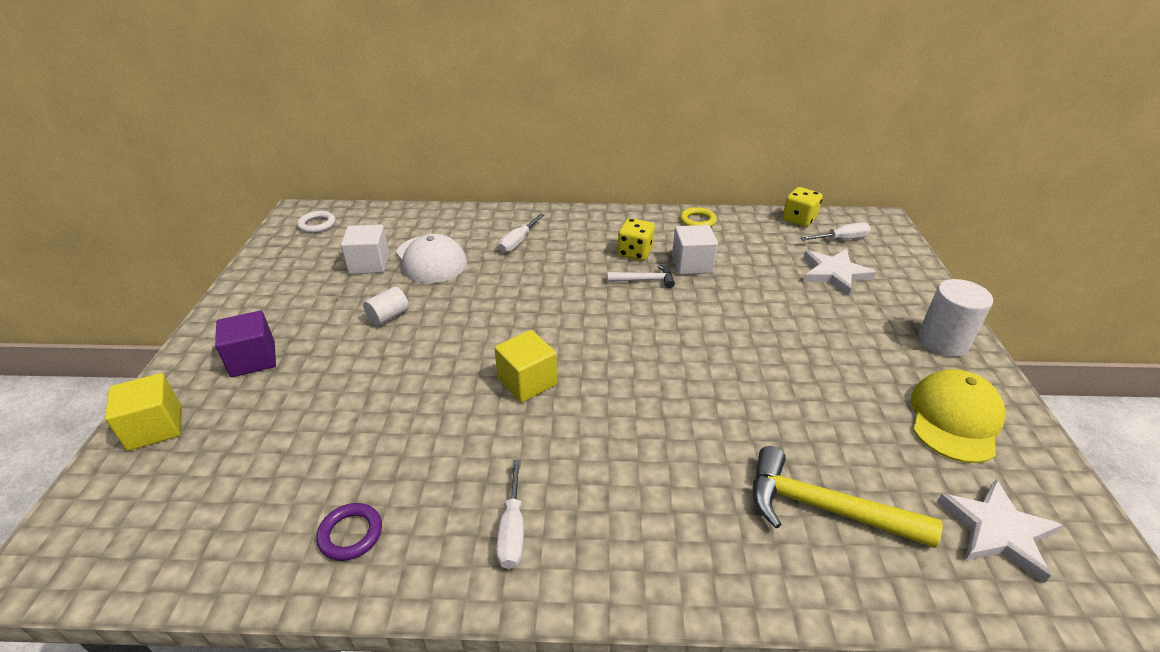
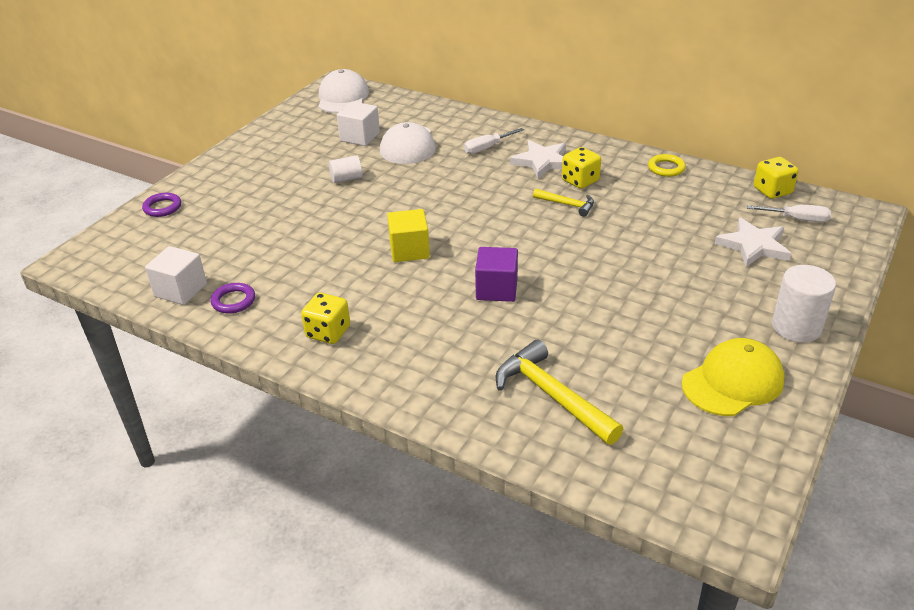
camera: 30 degrees right, 0 degrees up
yellow cube [105,373,181,451] -> purple ring [142,193,181,217]
purple cube [215,311,276,377] -> purple cube moved to [475,247,518,302]
white ring [297,211,335,233] -> white cap [318,69,369,113]
white screwdriver [496,460,524,569] -> yellow dice [301,293,350,344]
white hammer [607,265,675,288] -> yellow hammer [533,189,594,217]
white cube [672,225,718,275] -> white cube moved to [145,246,207,305]
white star [937,479,1062,583] -> white star moved to [510,140,566,179]

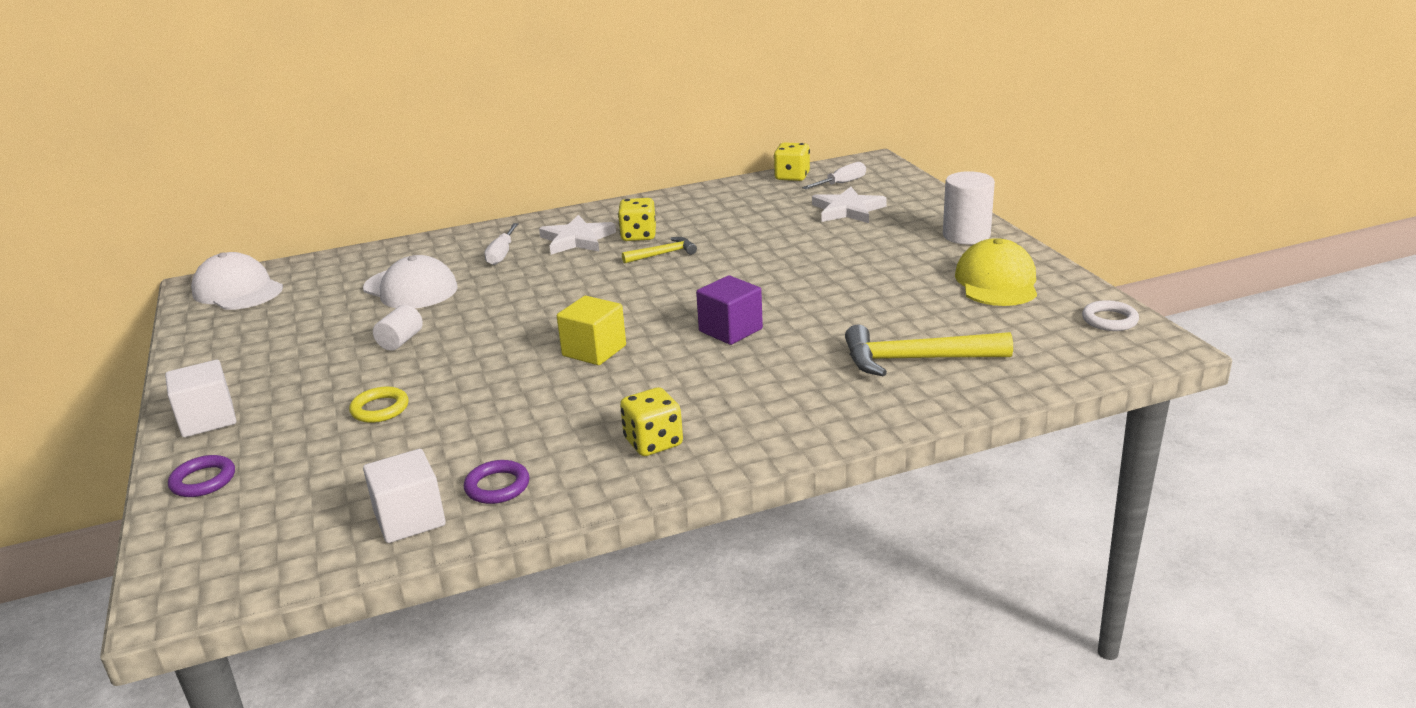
camera: 50 degrees left, 10 degrees down
white cube [337,101,380,146] -> white cube moved to [165,360,236,437]
yellow ring [648,154,686,177] -> yellow ring moved to [349,386,409,423]
none -> white ring [1082,300,1139,331]

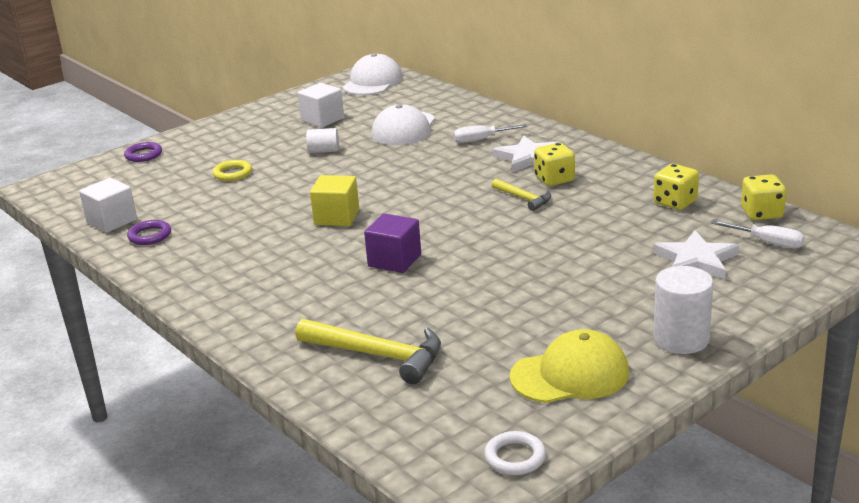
camera: 70 degrees right, 0 degrees up
white cube [165,360,236,437] -> white cube moved to [298,83,344,128]
yellow dice [620,387,683,456] -> yellow dice moved to [654,164,699,210]
yellow hammer [845,324,1013,376] -> yellow hammer turned 135 degrees clockwise [295,319,441,384]

